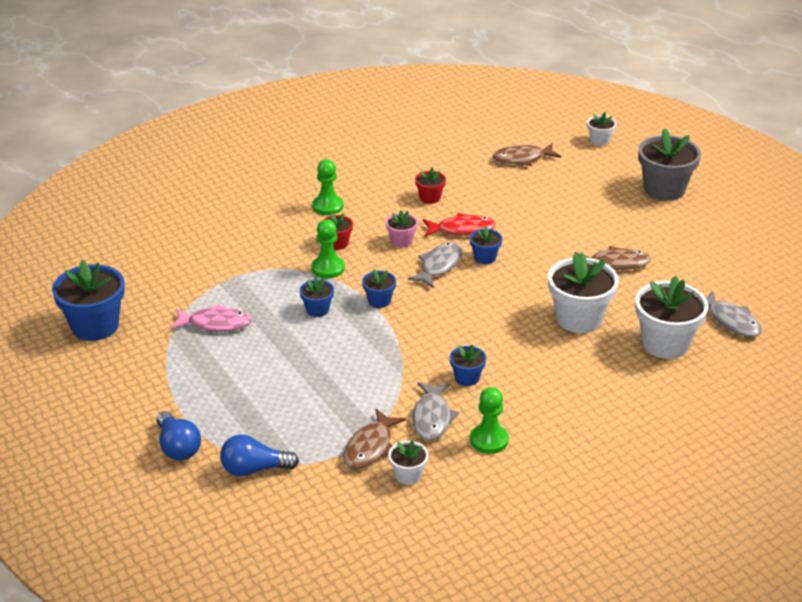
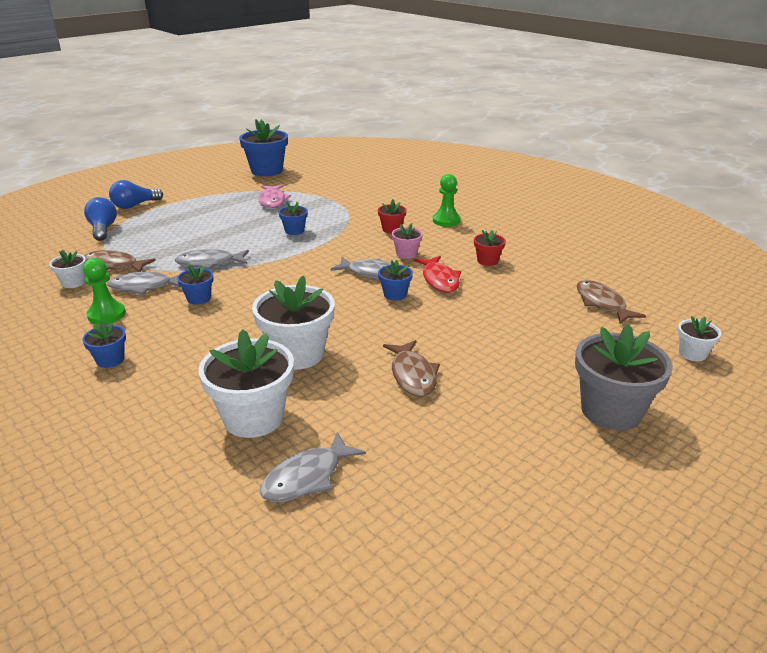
camera: 80 degrees right, 5 degrees down
green pawn [312,219,345,278] -> none
blue flower pot [362,269,396,308] -> blue flower pot moved to [82,321,126,368]
none -> grey fish [175,249,249,270]

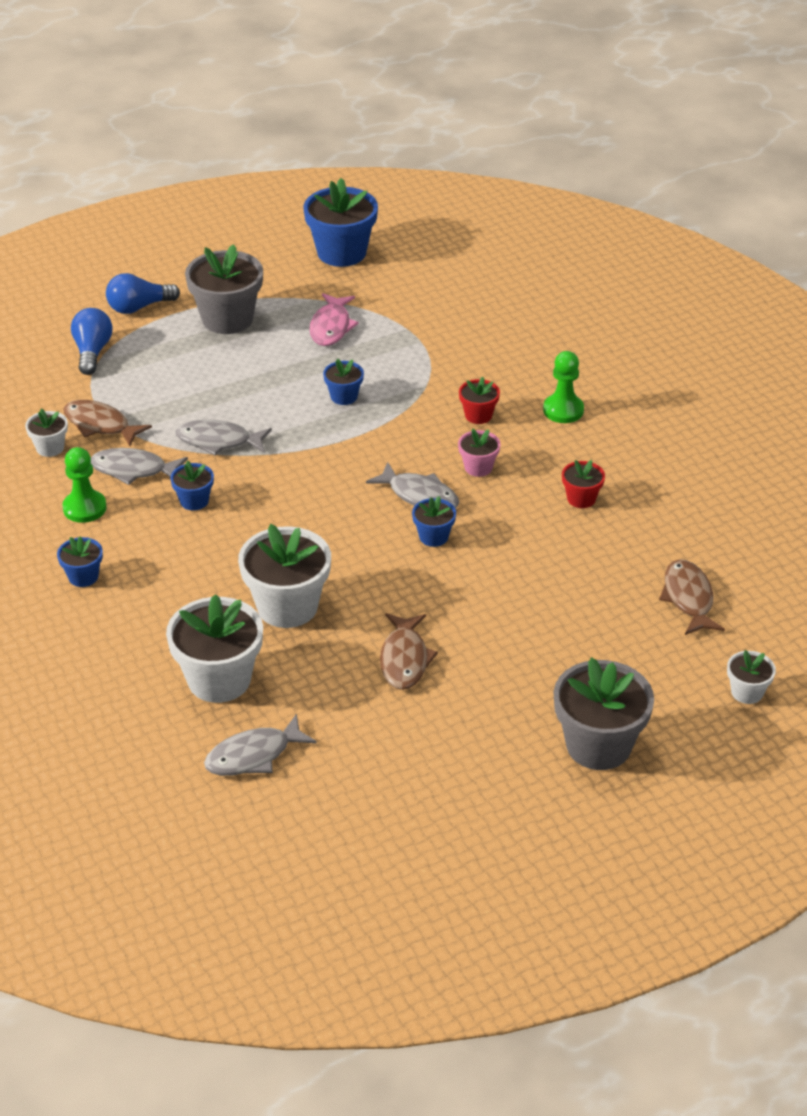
camera: 15 degrees right, 10 degrees up
red fish [414,256,461,293] -> none
none -> grey flower pot [185,244,263,334]

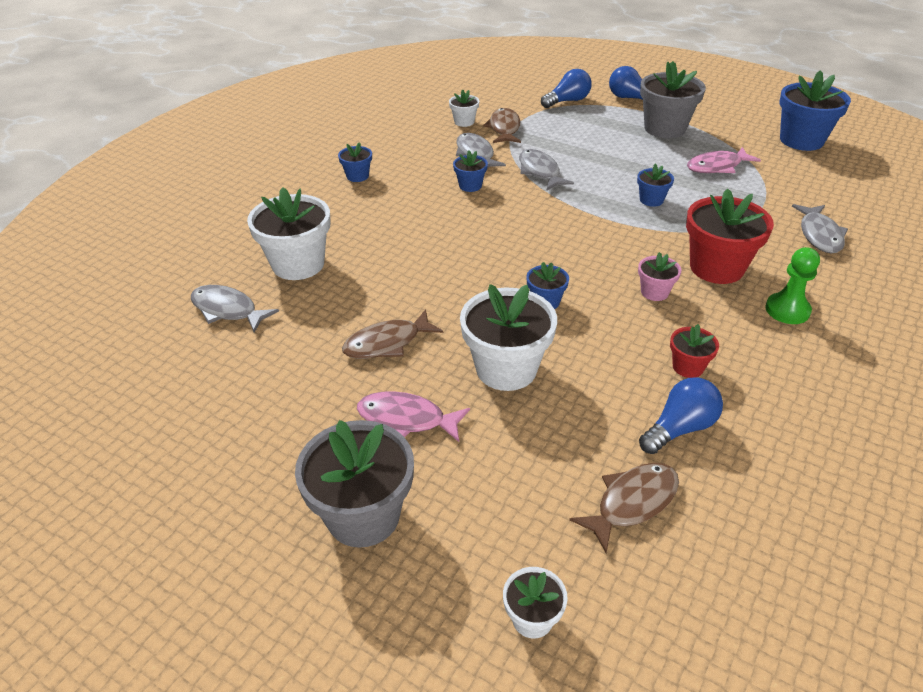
camera: 60 degrees right, 0 degrees up
green pawn [62,447,107,523] -> none
white flower pot [238,524,331,628] -> white flower pot moved to [460,284,557,391]
grey fish [366,462,459,508] -> grey fish moved to [792,204,848,254]
red flower pot [459,377,500,424] -> red flower pot [686,189,774,284], size x2.00
none -> pink fish [357,391,470,442]
none -> blue light bulb [639,377,723,454]

